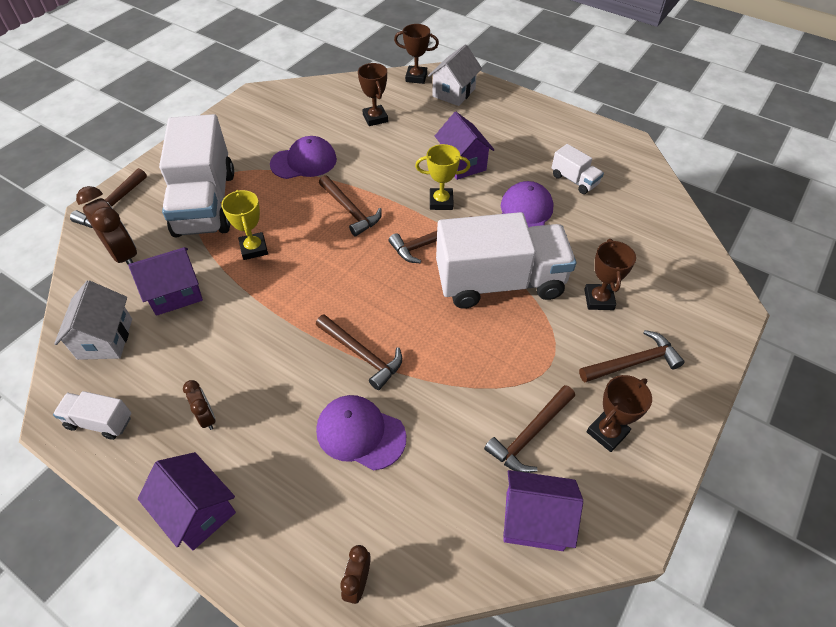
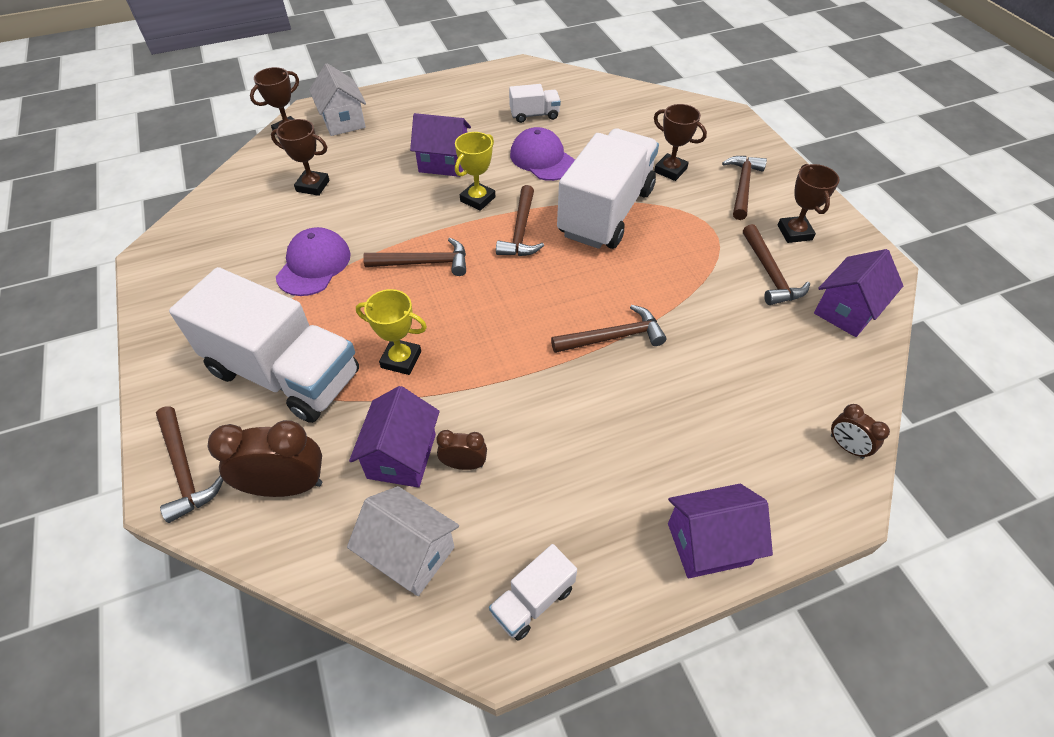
camera: 55 degrees left, 0 degrees up
brown clock [183,380,215,430] -> brown clock moved to [437,430,487,470]
purple cap [316,395,406,470] -> none

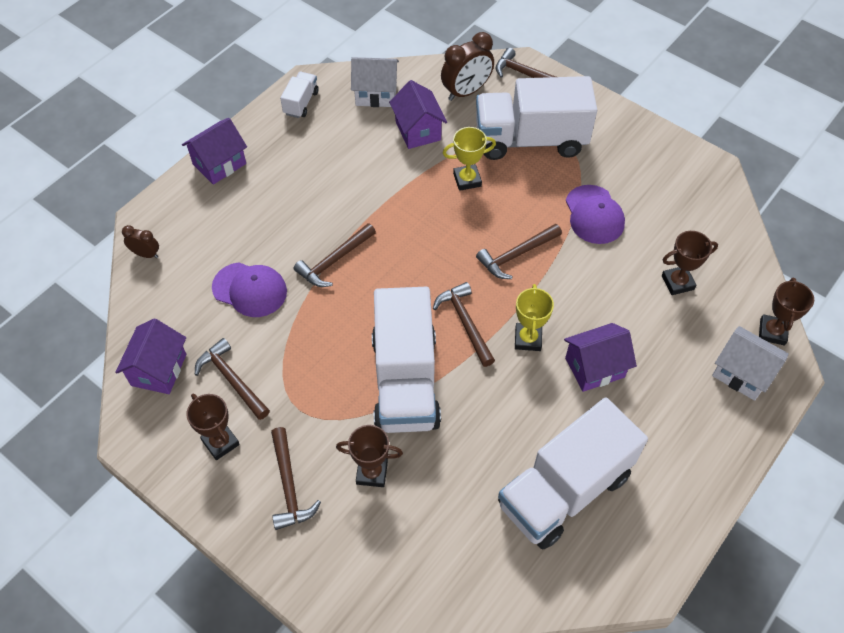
camera: 150 degrees right, 5 degrees up
brown clock [437,430,487,470] -> none
white truck [509,84,561,123] -> white truck [498,397,648,549], size x2.28
purple cap [510,127,575,181] -> purple cap moved to [212,262,287,317]

